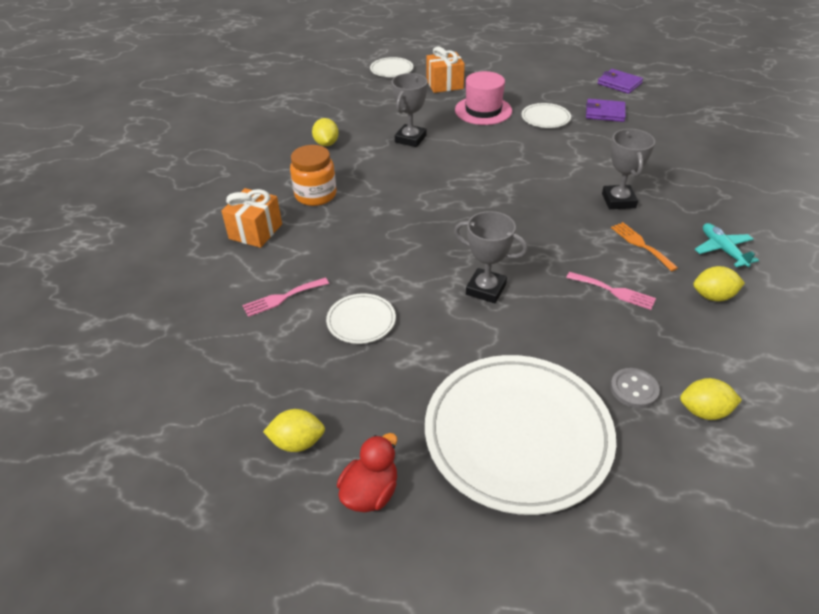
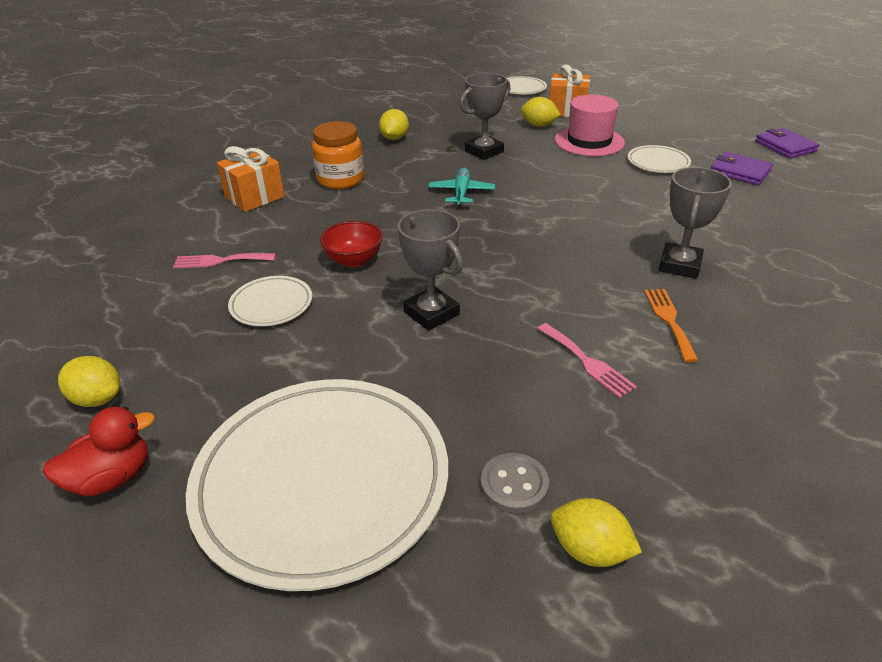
camera: 25 degrees right, 5 degrees down
yellow lemon [693,266,745,301] -> yellow lemon moved to [521,97,560,127]
turquoise plane [695,223,759,267] -> turquoise plane moved to [428,168,495,206]
none -> red bowl [320,221,383,267]

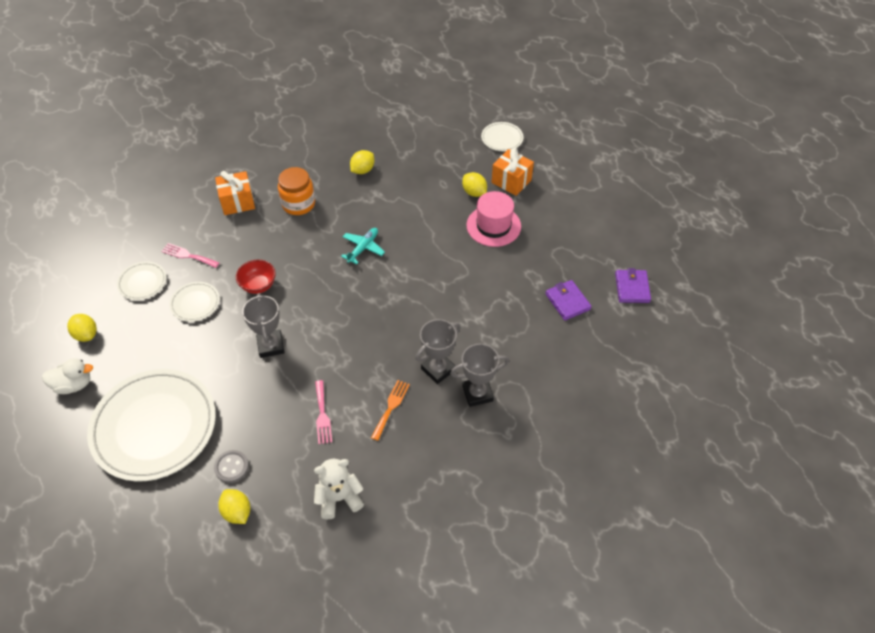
camera: 25 degrees right, 15 degrees up
red duck [43,407,155,497] -> white duck [42,358,93,394]
grey trophy [460,73,510,160] -> grey trophy moved to [450,344,509,407]
white plate [628,145,691,173] -> white plate moved to [117,262,166,300]
none -> white teddy bear [314,459,364,519]

